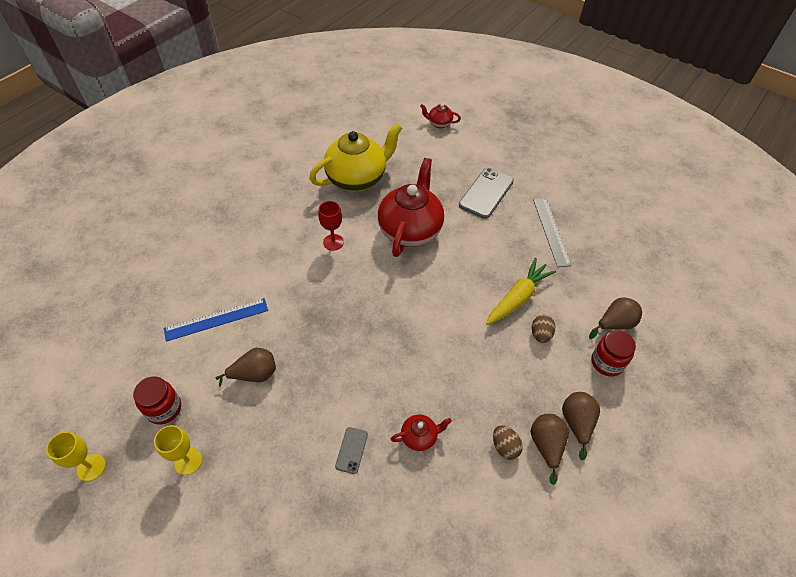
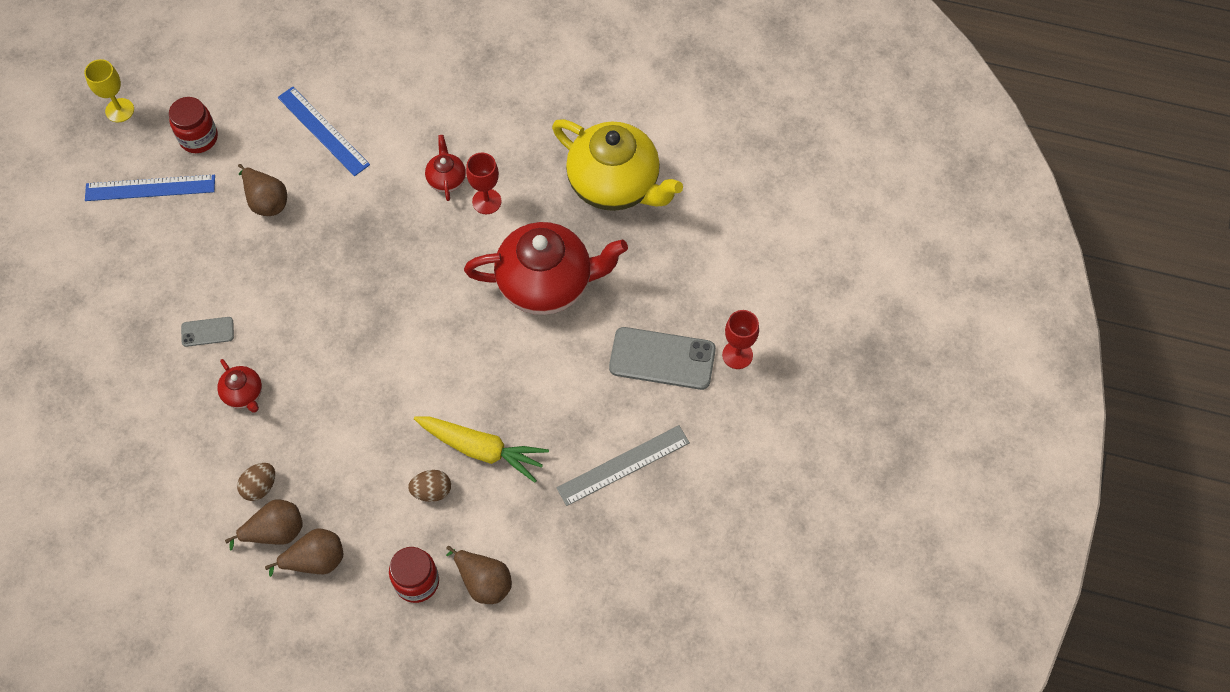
camera: 70 degrees right, 10 degrees up
yellow goblet [154,425,202,475] -> blue ruler [85,175,215,201]
red teapot [420,104,461,128] -> red teapot moved to [425,135,466,201]
none -> red goblet [722,310,759,369]

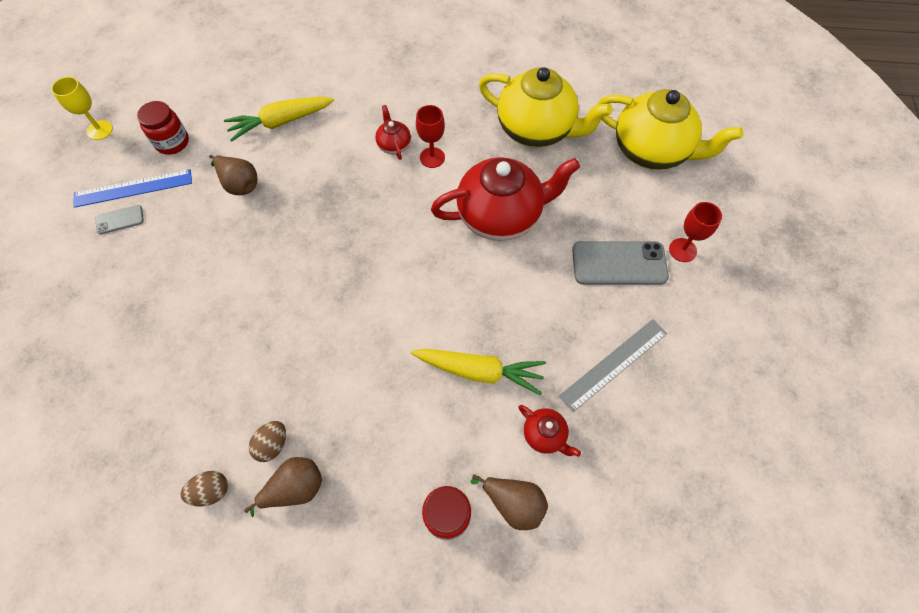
camera: 10 degrees left, 0 degrees up
grey phone [181,317,234,347] -> grey phone moved to [95,205,144,235]
red teapot [217,359,262,412] -> red teapot moved to [519,405,581,457]
brown pear [265,528,343,577] -> none
blue ruler [277,87,370,176] -> yellow carrot [224,97,334,141]
brown egg [408,470,451,502] -> brown egg moved to [181,471,228,507]
none -> yellow teapot [597,89,743,170]

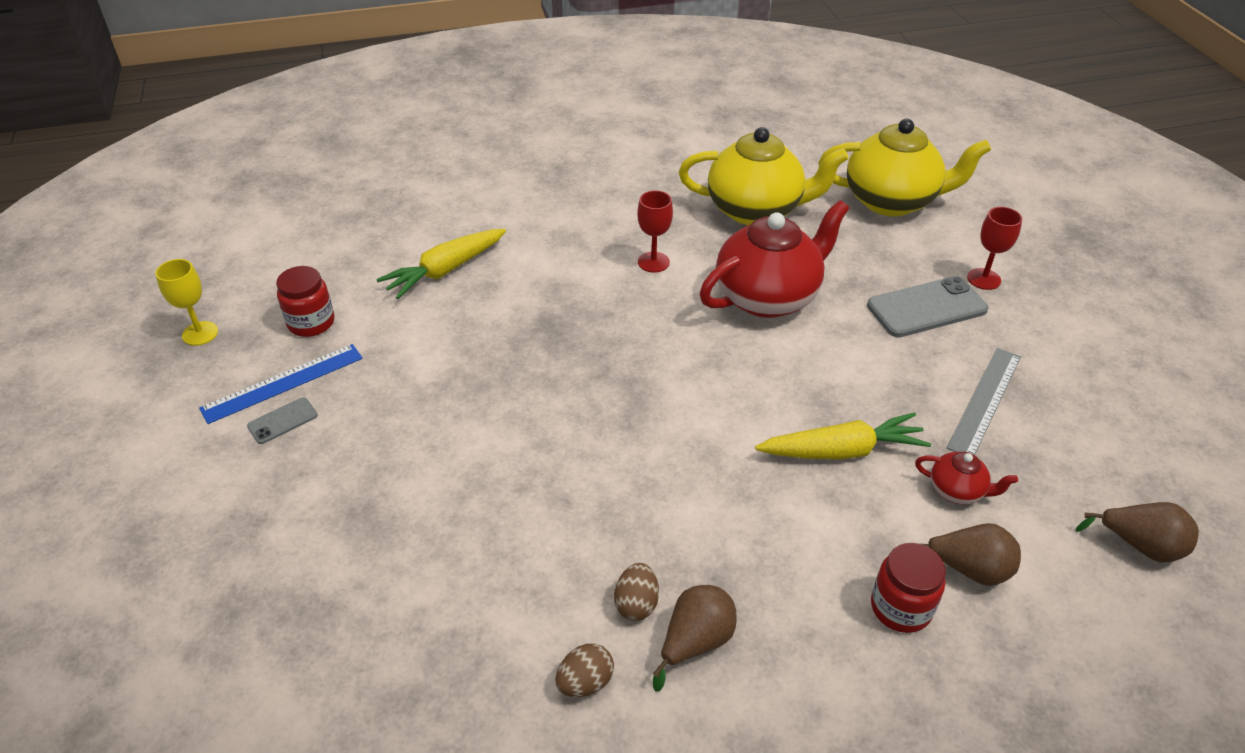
camera: 20 degrees left, 20 degrees down
brown pear [209,155,257,195] -> brown pear moved to [1075,502,1199,563]
red teapot [375,105,411,160] -> none

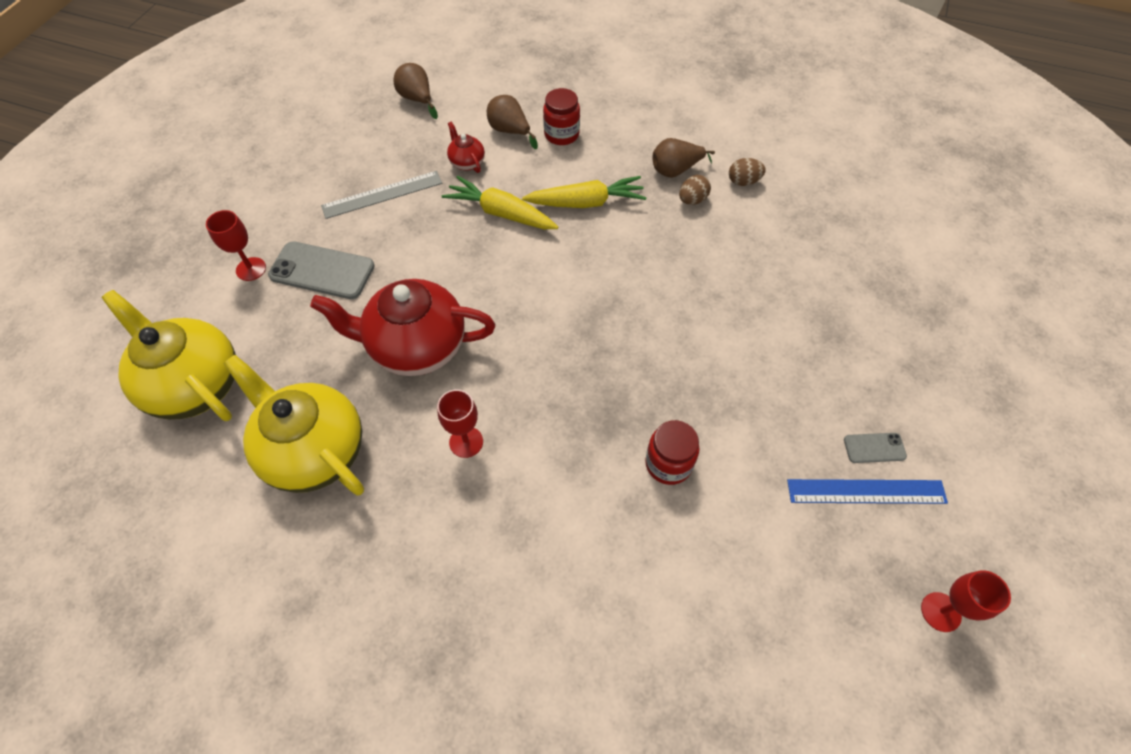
camera: 145 degrees left, 15 degrees up
yellow goblet [155,259,218,346] -> red goblet [921,570,1011,632]
red jar [276,266,334,337] -> red jar moved to [645,420,700,485]
yellow carrot [376,229,506,299] -> yellow carrot moved to [522,176,647,208]

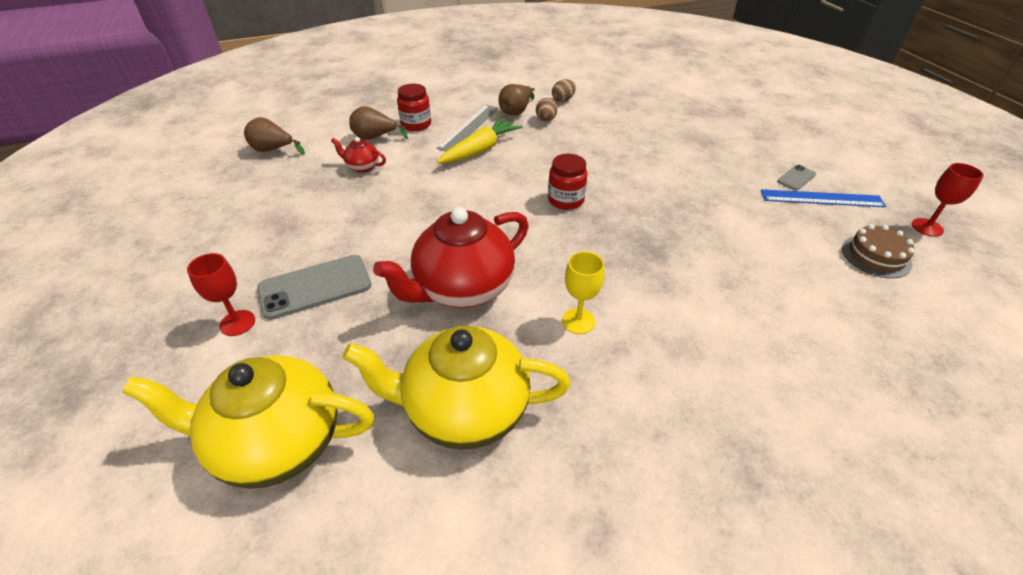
camera: 40 degrees left, 15 degrees down
grey ruler [321,171,442,219] -> grey ruler moved to [437,105,499,151]
red goblet [437,389,483,458] -> yellow goblet [562,252,604,334]
yellow carrot [442,176,558,229] -> none
red jar [645,420,700,485] -> red jar moved to [548,154,587,210]
blue ruler [787,479,948,504] -> blue ruler turned 45 degrees clockwise [761,189,886,207]
none -> brown cake [842,224,915,278]

